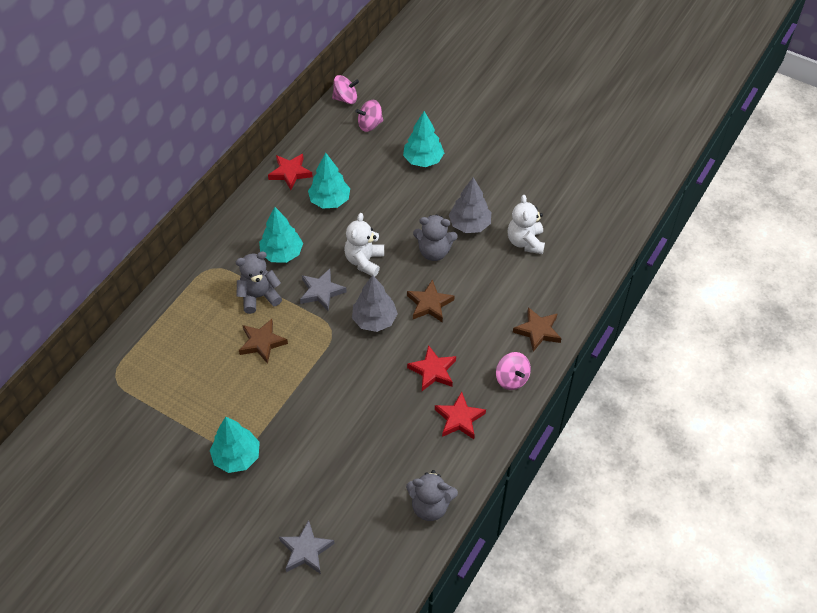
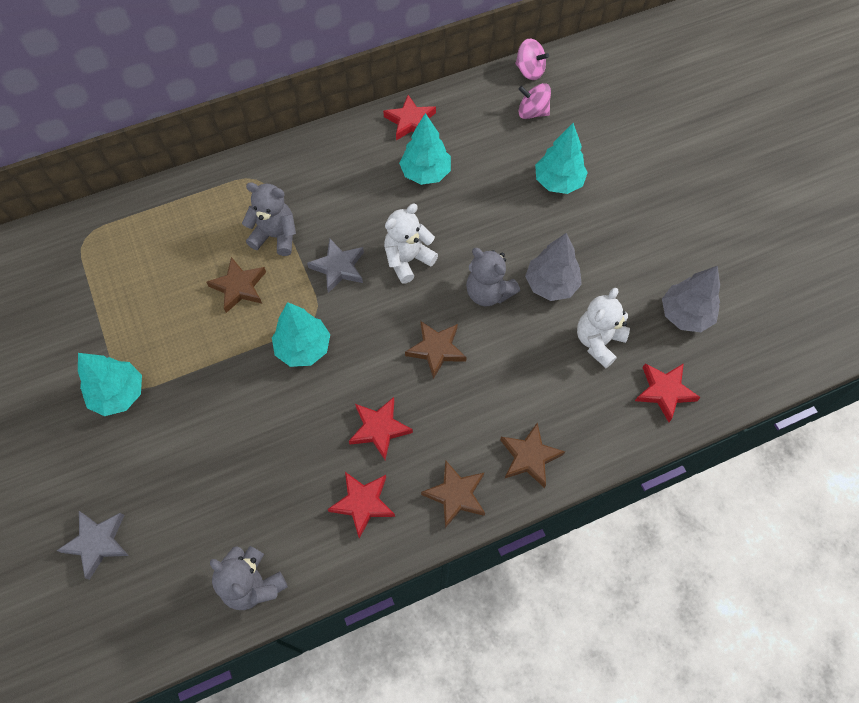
camera: 35 degrees right, 10 degrees up
turquoise tree [259,207,303,263] -> turquoise tree moved to [272,302,330,367]
grey tree [352,275,398,332] -> grey tree moved to [662,266,720,332]
pink spinning top [496,352,531,390] -> brown star [421,460,485,528]
none -> red star [635,363,701,422]

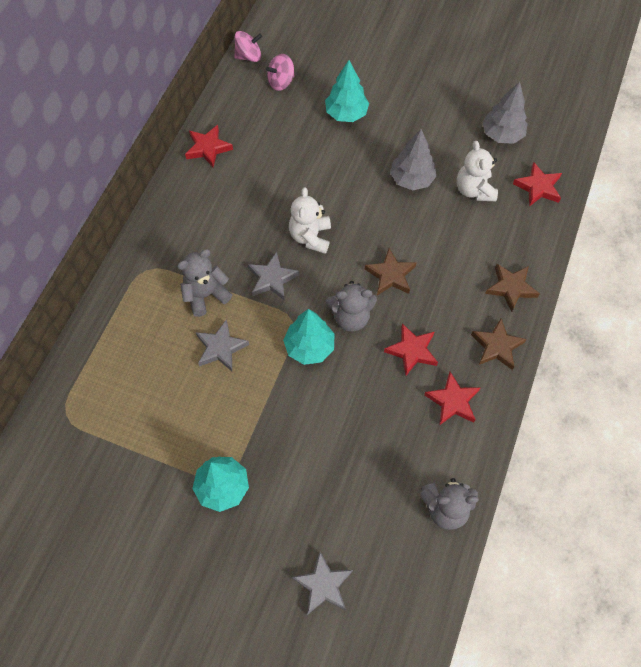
camera: 45 degrees left, 0 degrees up
brown star [206,257,266,313] -> grey star [196,319,249,371]
turquoise tree [399,113,451,185] -> none
grey teddy bear [466,248,520,306] -> grey teddy bear moved to [326,281,377,332]

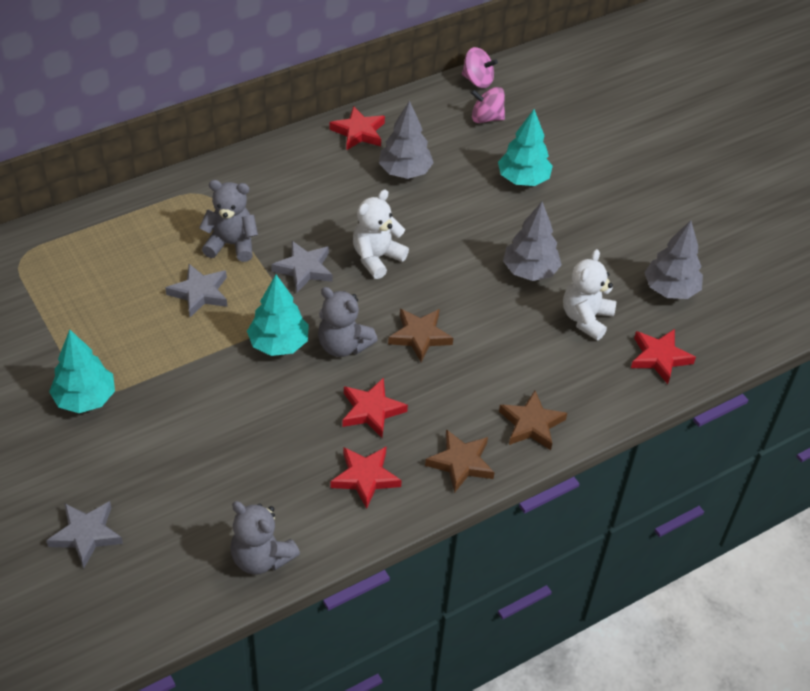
camera: 35 degrees right, 15 degrees down
none -> grey tree [379,100,434,179]

